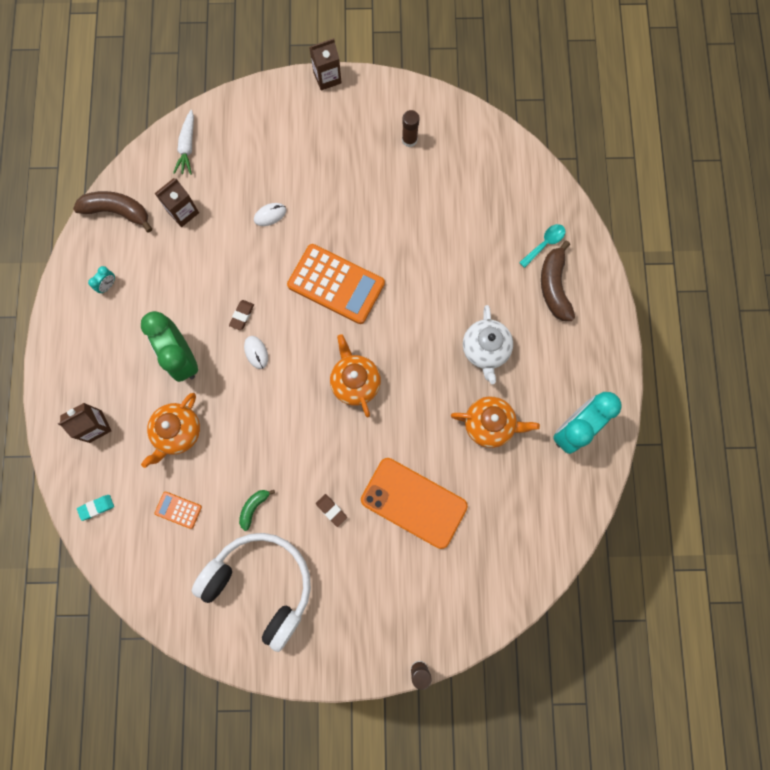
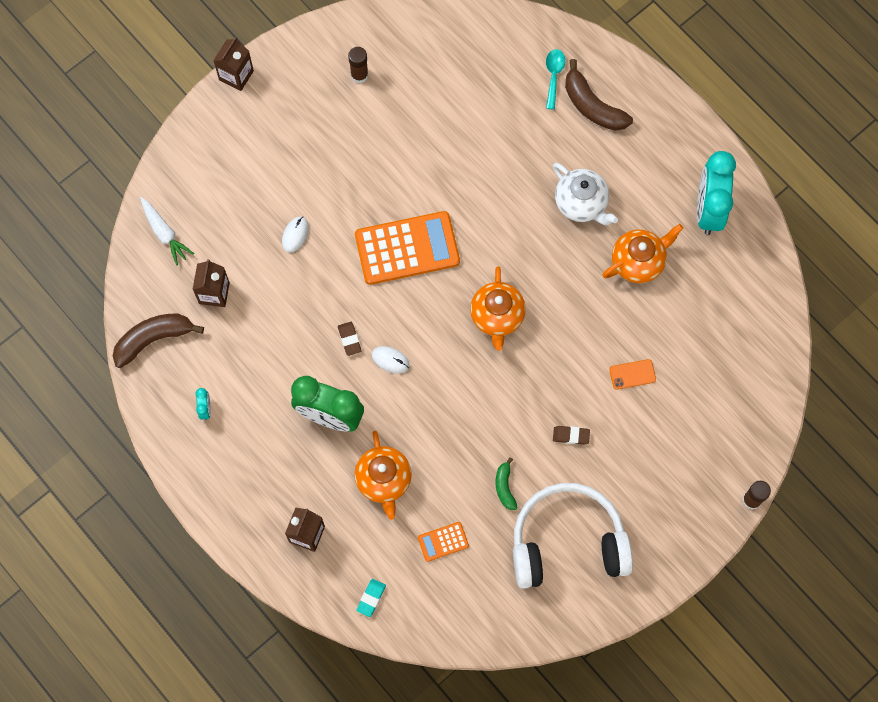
camera: 40 degrees left, 5 degrees down
orange teapot [330,334,381,417] -> orange teapot turned 120 degrees counterclockwise [470,266,526,351]
orange phone [361,458,468,549] -> orange phone [609,359,656,390], size x0.41

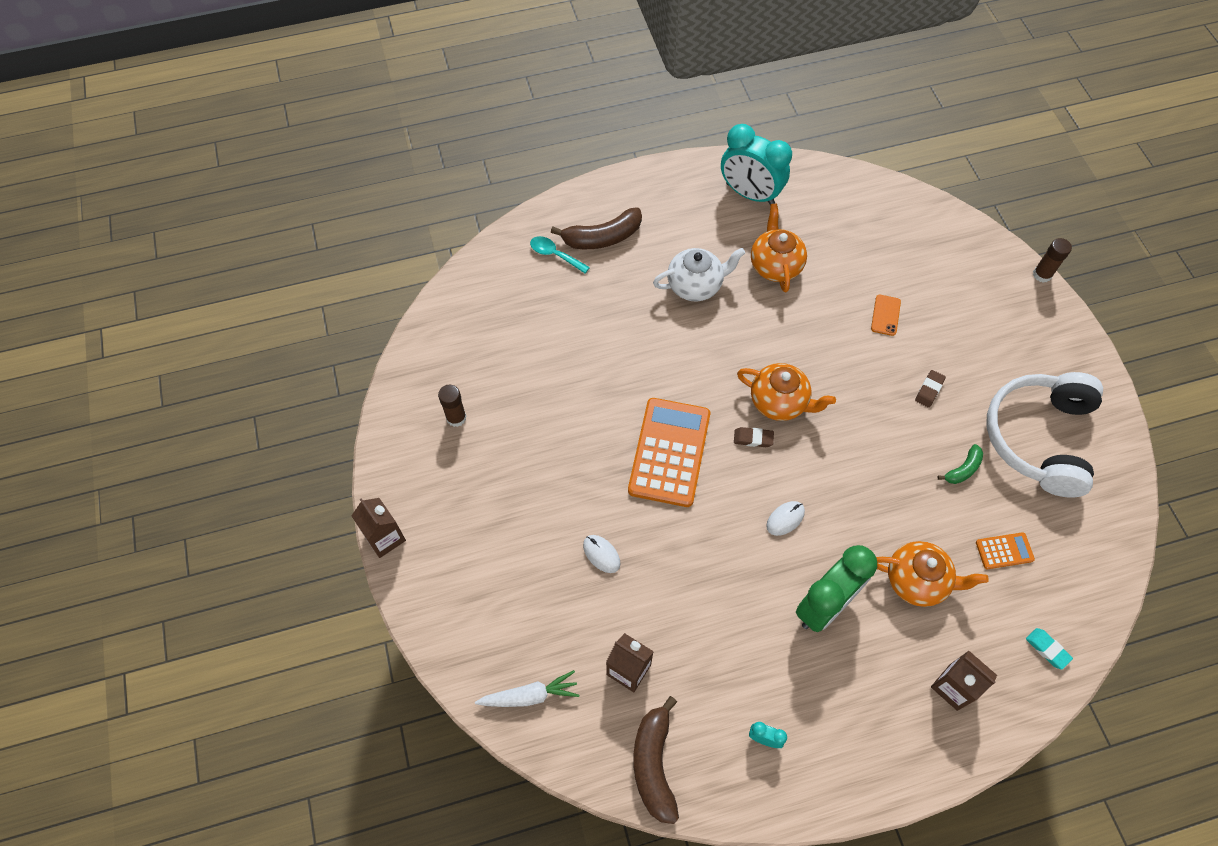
camera: 65 degrees left, 10 degrees down
brown eraser [338,322,362,356] -> brown eraser moved to [734,427,774,447]
orange calculator [418,522,469,562] -> orange calculator turned 105 degrees counterclockwise [976,532,1035,569]
green banana [496,457,518,510] -> green banana turned 60 degrees counterclockwise [937,444,983,484]

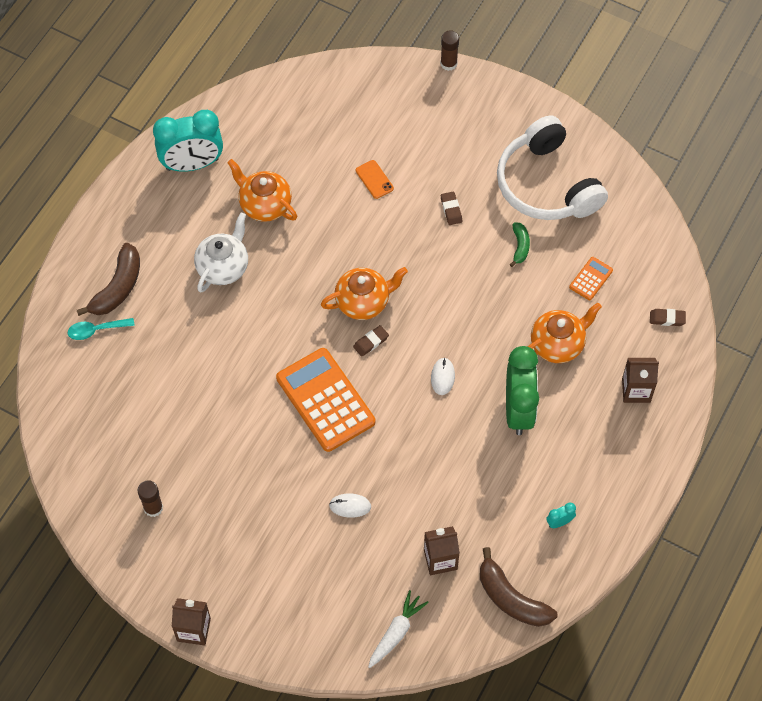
camera: 45 degrees left, 0 degrees up
turquoise eraser [1026,628,1073,670] -> brown eraser [650,309,686,326]

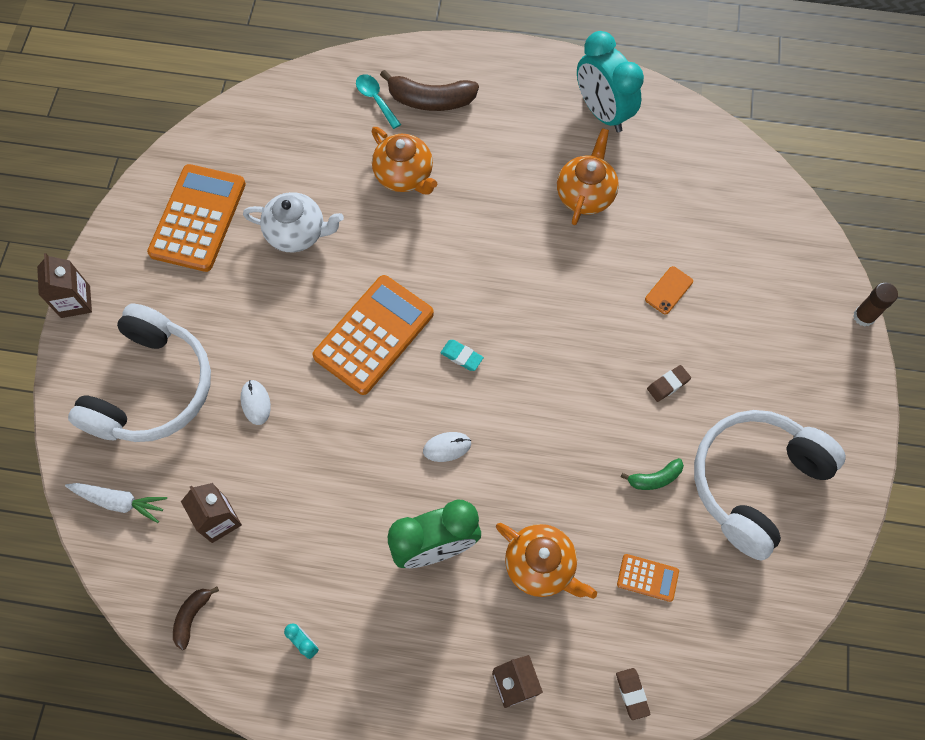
camera: 70 degrees right, 5 degrees up
brown glue stick [138,480,163,517] -> orange calculator [147,164,246,272]
white teapot [194,213,248,292] -> white teapot moved to [243,192,344,252]
orange teapot [321,267,408,320] -> orange teapot moved to [371,127,437,195]
brown eraser [353,325,389,357] -> turquoise eraser [440,340,484,371]
brown banana [480,547,557,627] -> brown banana [173,587,219,650], size x0.55
none -> white headphones [68,303,211,442]

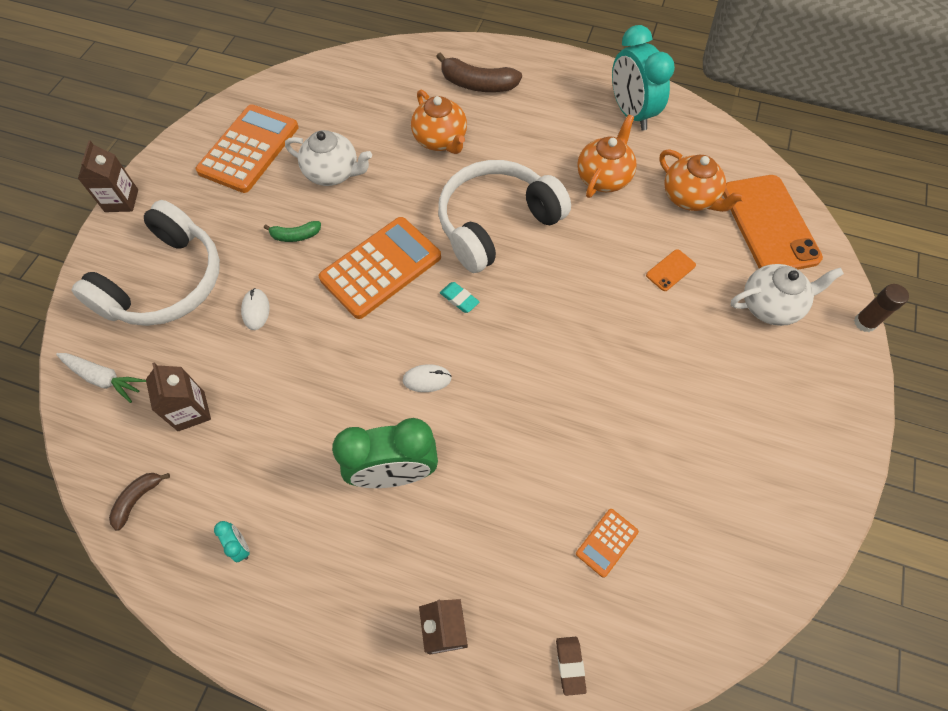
camera: 10 degrees right, 5 degrees down
turquoise spoon [356,74,401,129] -> none
orange teapot [496,523,597,599] -> orange teapot moved to [659,149,746,212]
orange calculator [617,554,679,602] -> orange calculator turned 105 degrees clockwise [576,509,639,578]
green banana [621,458,684,490] -> green banana moved to [264,221,321,242]
brown eraser [647,365,691,402] -> none
white headphones [694,410,846,560] -> white headphones moved to [438,160,571,273]
none -> orange phone [723,175,823,270]
none -> white teapot [730,264,844,326]

